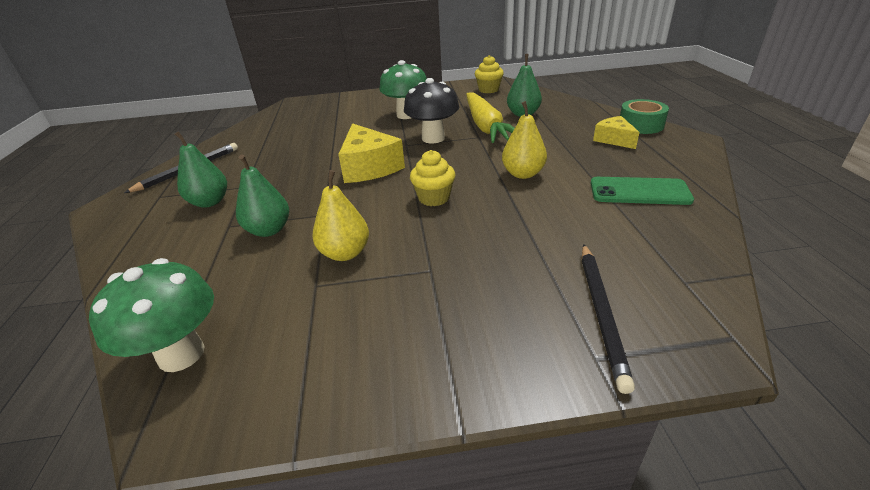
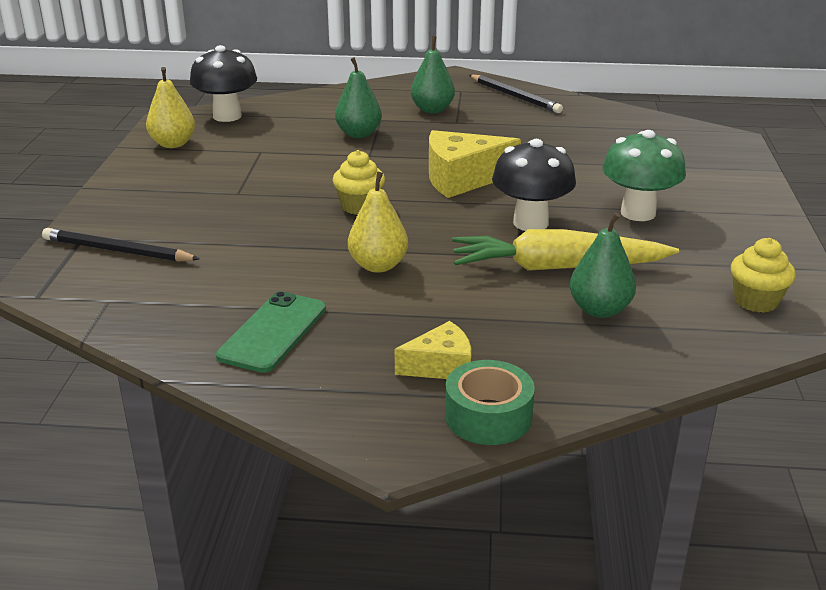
camera: 100 degrees right, 5 degrees down
green mushroom [89,258,214,372] -> black mushroom [190,45,257,122]
yellow pear [312,170,369,261] -> yellow pear moved to [146,67,195,148]

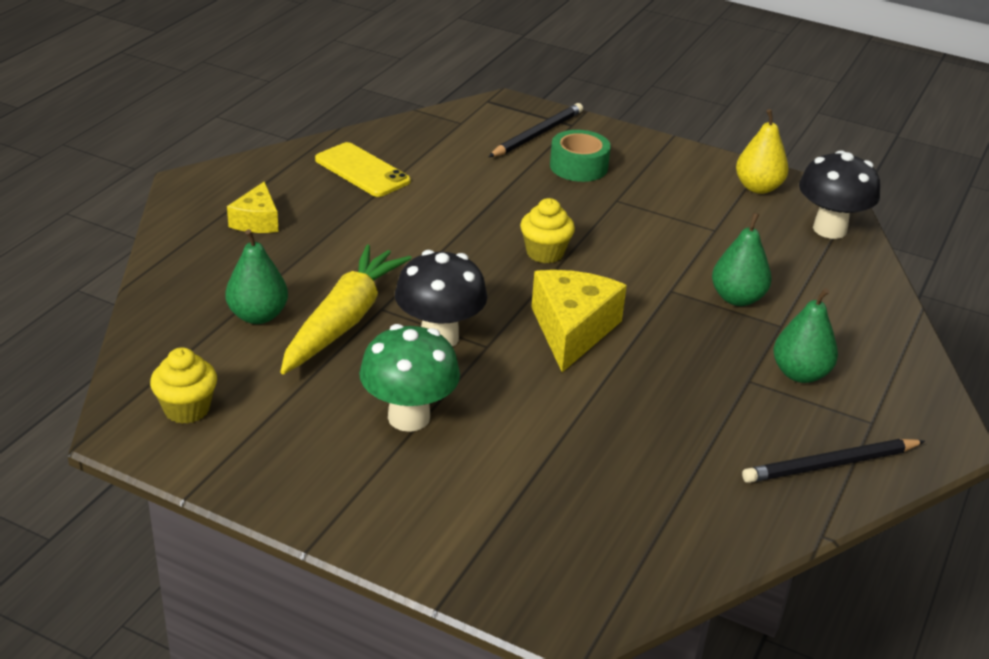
camera: 110 degrees right, 5 degrees up
green phone [216,291,326,373] -> yellow phone [315,142,411,197]
yellow pear [348,171,408,273] -> none
green tape [445,360,535,445] -> green tape moved to [550,130,611,182]

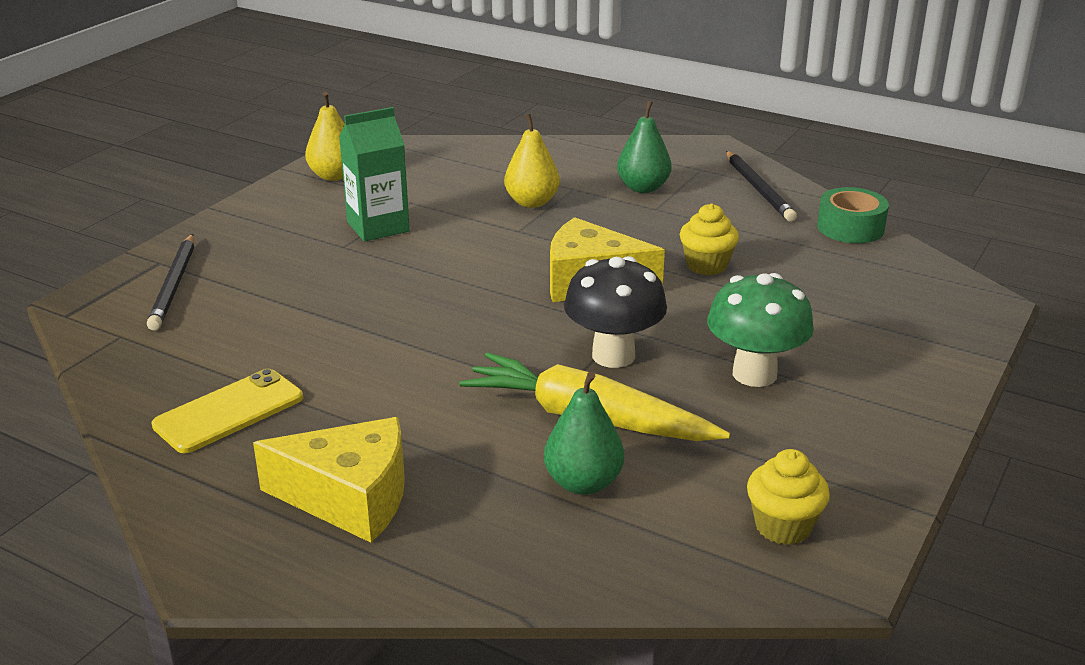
camera: 85 degrees left, 5 degrees down
yellow cheese [227,181,279,233] -> yellow cheese [253,417,405,543], size x1.69
black pencil [489,103,583,157] -> black pencil turned 135 degrees counterclockwise [147,234,194,331]
yellow cupcake [520,198,575,263] -> yellow cupcake moved to [680,203,739,275]
green tape [550,130,611,182] -> green tape moved to [817,187,889,243]
green pear [712,213,771,306] -> yellow pear [504,114,560,208]
black mushroom [799,150,880,239] -> none
none -> green carton [339,107,410,242]

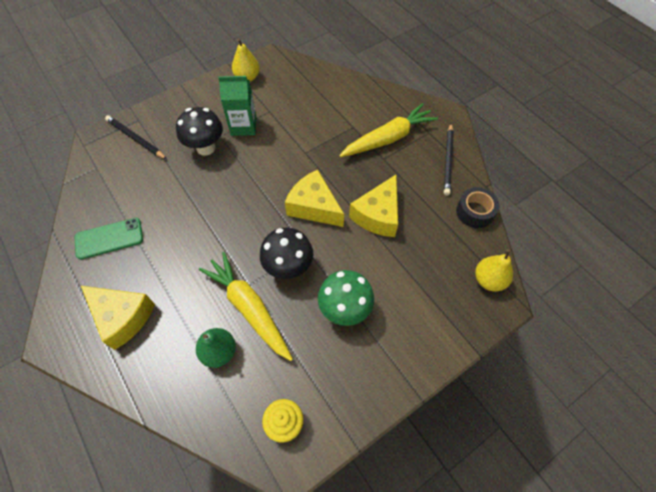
camera: 25 degrees right, 30 degrees up
black pencil [147,234,194,331] -> black pencil turned 105 degrees clockwise [105,115,167,159]
yellow phone [151,369,303,453] -> green phone [75,218,143,260]
yellow pear [504,114,560,208] -> yellow pear moved to [475,249,513,291]
green pear [617,101,671,193] -> yellow carrot [339,103,438,157]
yellow cupcake [680,203,739,275] -> yellow cheese [349,175,398,237]
green tape [817,187,889,243] -> black tape [456,187,500,228]
none -> black mushroom [176,107,223,156]

